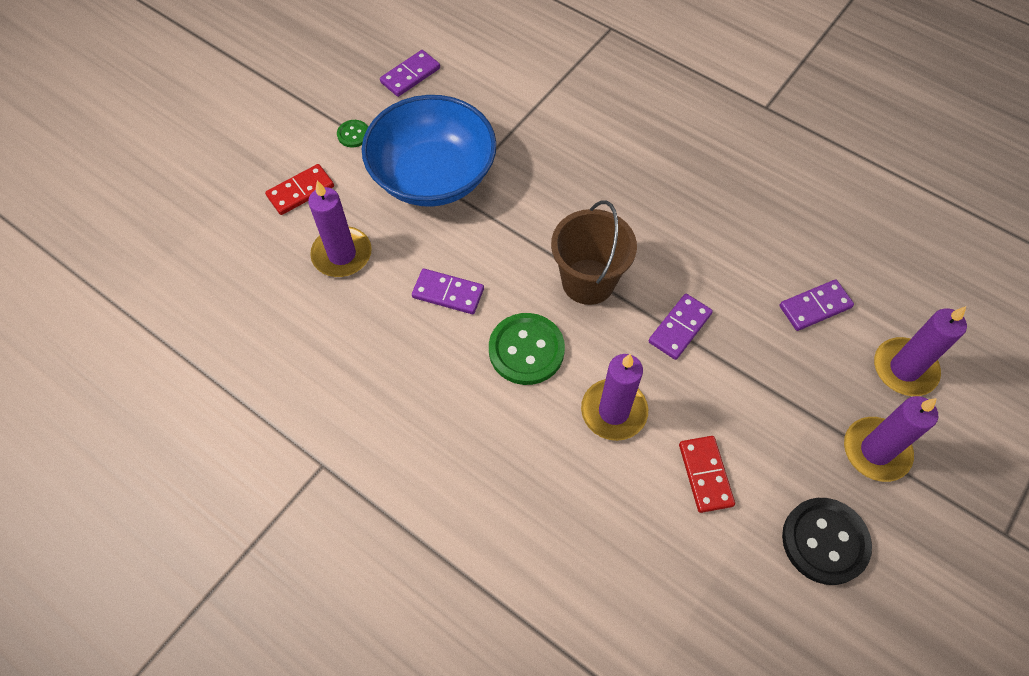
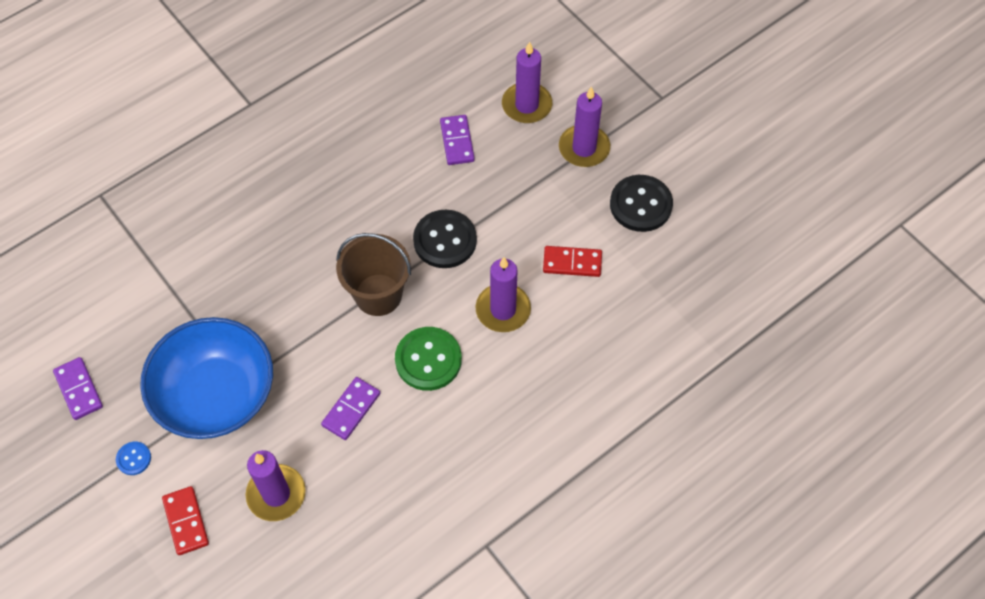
camera: 75 degrees left, 0 degrees up
green button [337,120,368,147] -> blue button [116,442,151,475]
purple domino [649,294,713,360] -> black button [413,210,477,268]

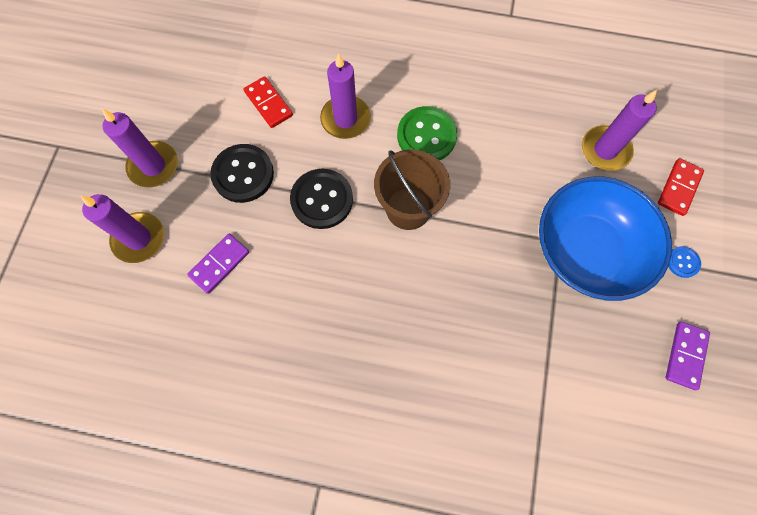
camera: 130 degrees left, 10 degrees up
purple domino [321,377,380,440] -> none
black button [610,175,673,232] -> black button moved to [210,144,274,203]

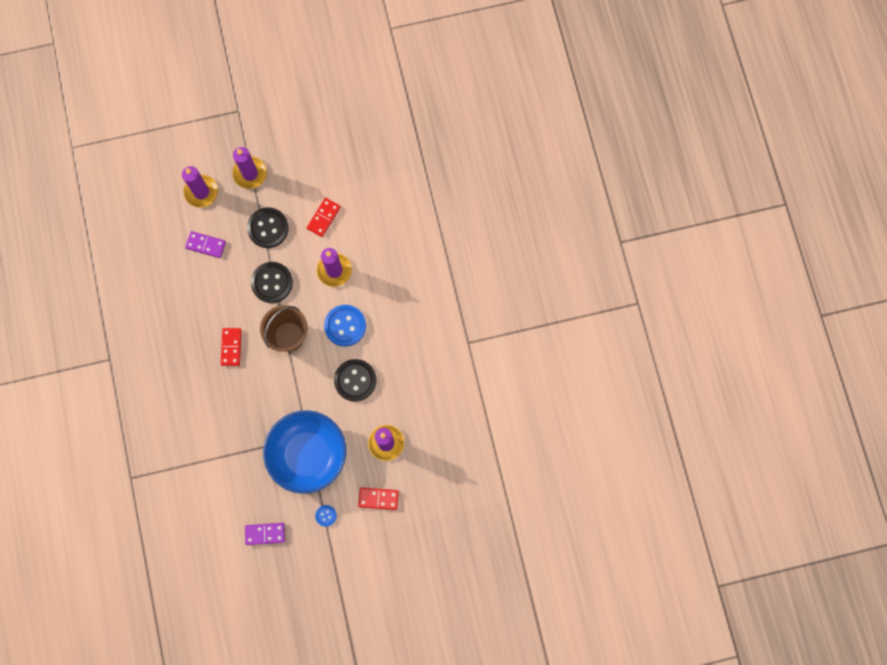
camera: 65 degrees right, 5 degrees up
green button [397,106,458,160] -> blue button [324,305,366,347]
none -> red domino [221,328,242,366]
none -> black button [334,359,377,402]

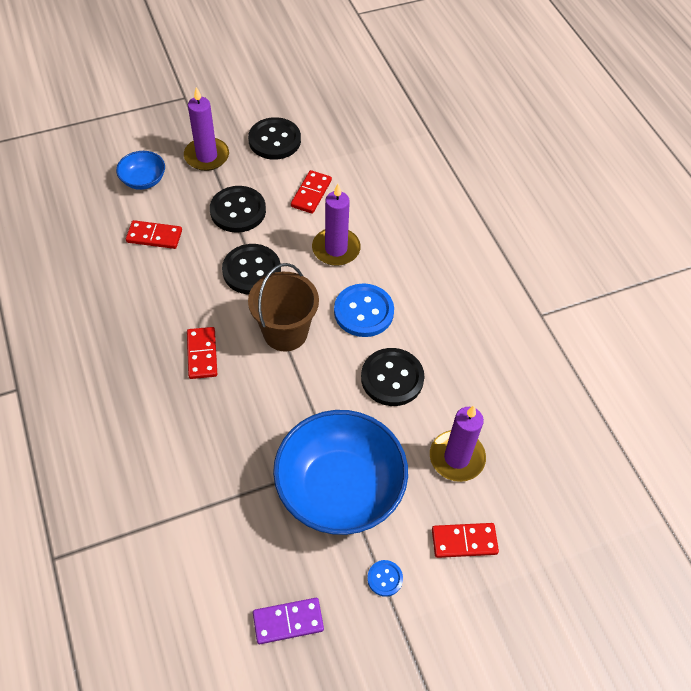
camera: 10 degrees left, 20 degrees down
purple candle [182,166,218,207] -> blue bowl [116,151,165,190]
purple domino [185,231,226,258] -> red domino [126,220,182,249]
none -> black button [248,117,301,160]

